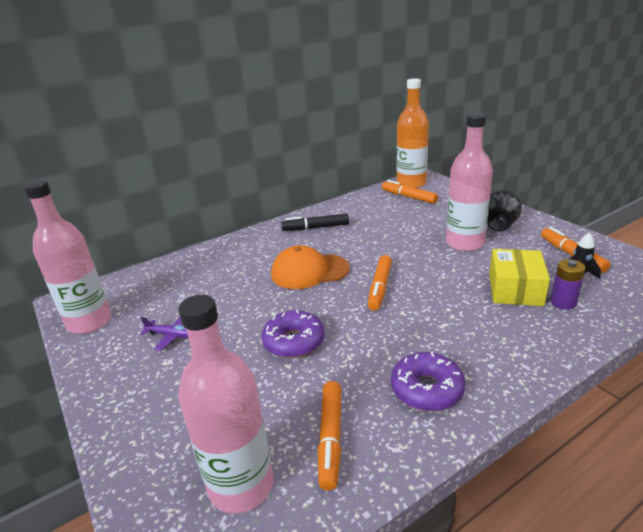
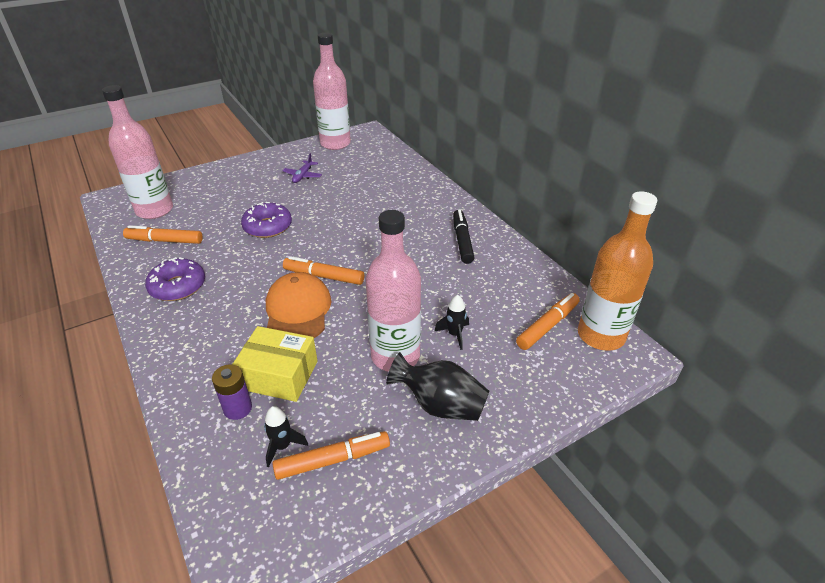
camera: 90 degrees right, 10 degrees up
orange cap [271,245,350,289] -> orange cap moved to [266,272,331,338]
none -> black rocket [434,295,469,350]

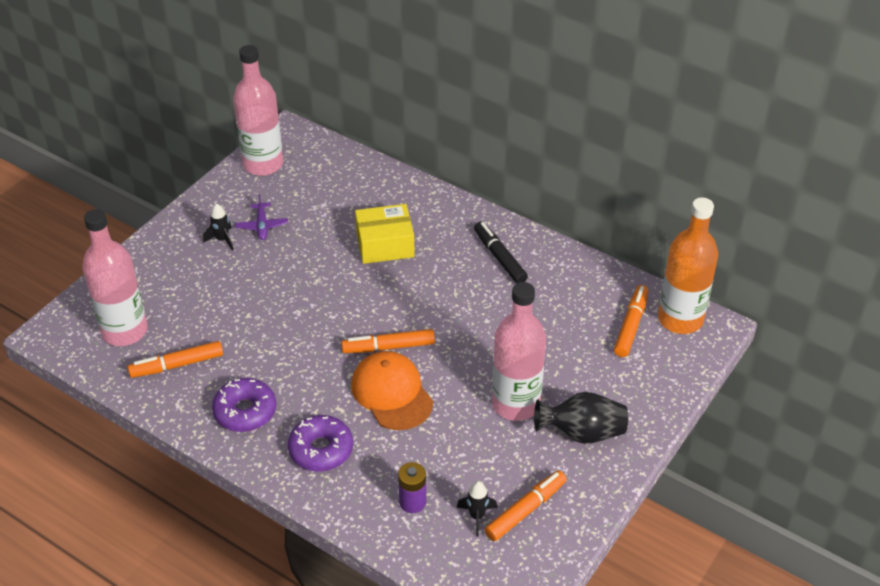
camera: 25 degrees left, 5 degrees up
yellow box [232,326,317,402] -> yellow box moved to [355,204,415,264]
purple donut [241,202,292,238] -> purple donut moved to [288,415,353,471]
black rocket [434,295,469,350] -> black rocket moved to [203,204,234,251]

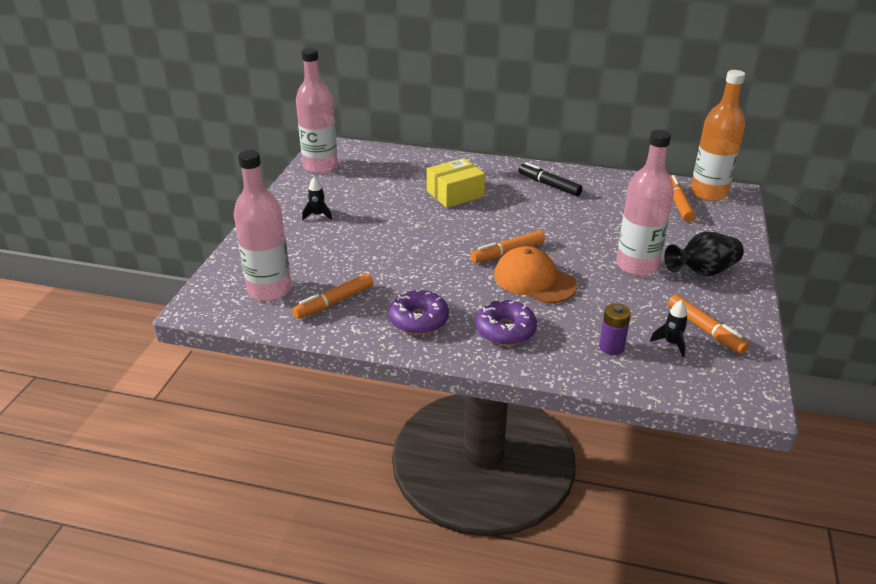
camera: 20 degrees left, 10 degrees down
purple plane [236,194,288,240] -> none
orange marker [485,470,566,541] -> orange marker turned 120 degrees clockwise [668,294,749,354]

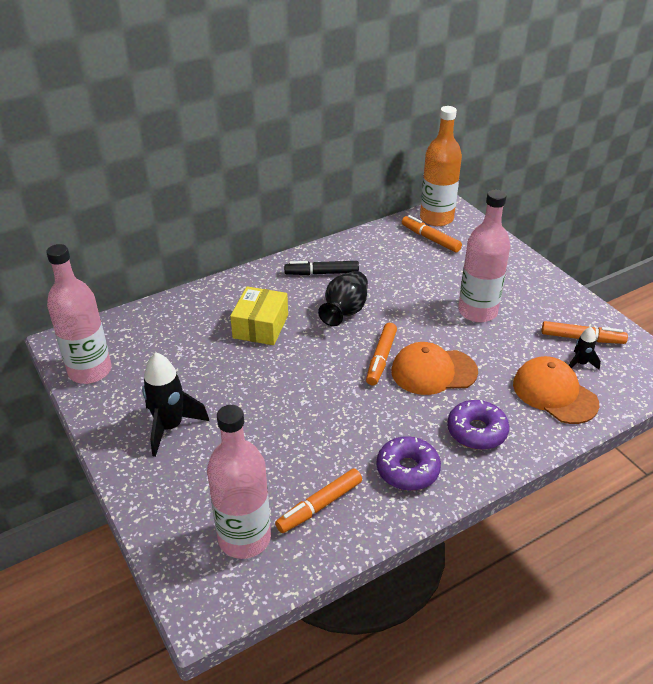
camera: 45 degrees left, 5 degrees up
orange marker [292,274,373,319] -> orange marker turned 45 degrees clockwise [275,468,362,533]
black rocket [302,177,332,221] -> black rocket [142,352,209,457], size x1.90
purple battery [599,303,631,355] -> orange cap [513,356,599,424]
black vase [664,232,744,276] -> black vase moved to [318,271,368,326]

